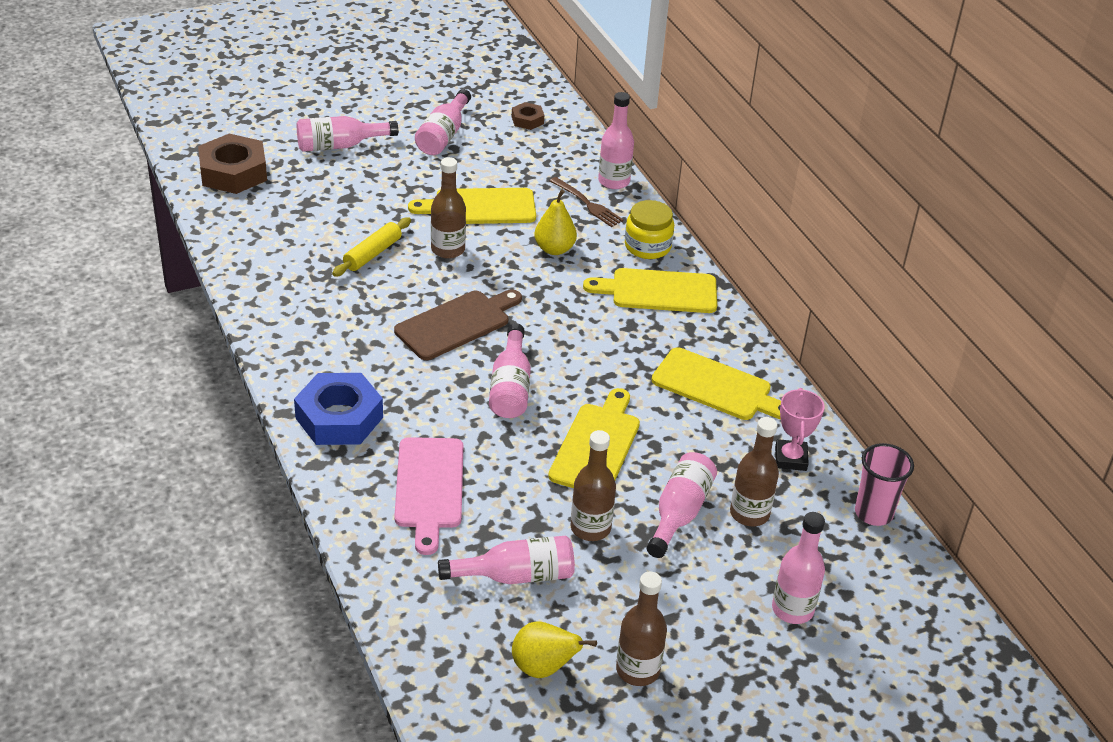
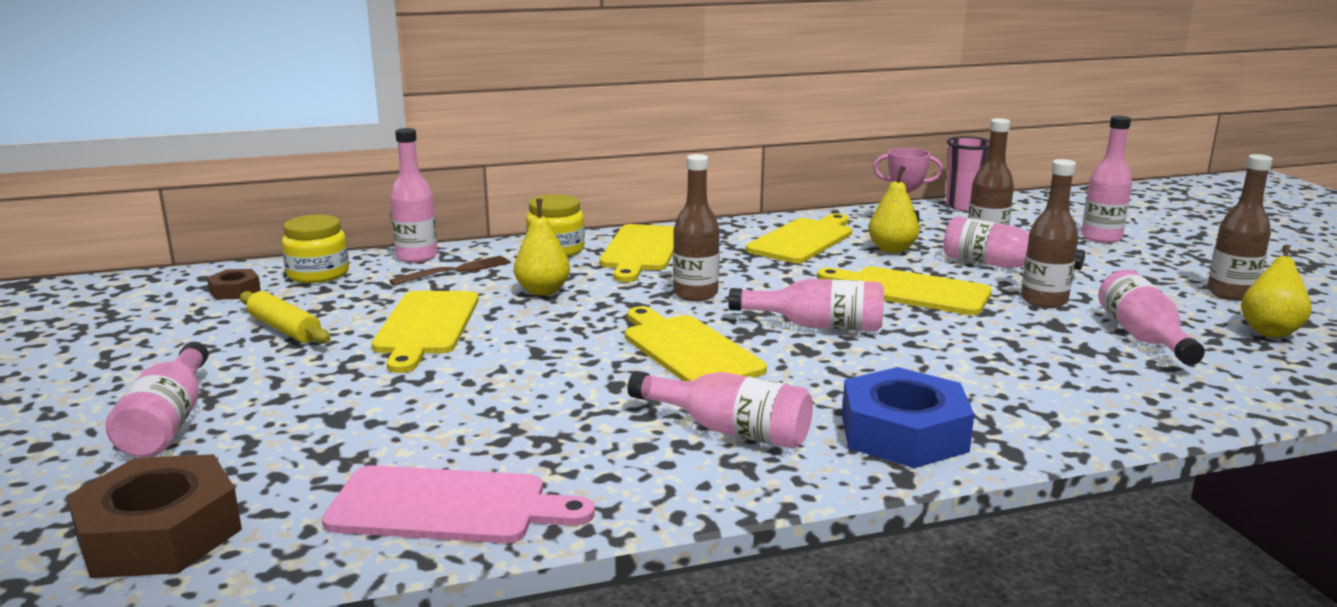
camera: 80 degrees left, 20 degrees down
yellow rolling pin [332,217,411,276] -> yellow rolling pin moved to [240,291,330,344]
brown cutting board [394,289,522,360] -> yellow cutting board [625,306,767,381]
pink cutting board [394,437,463,555] -> pink cutting board moved to [322,465,595,543]
pink bottle [415,89,471,155] -> pink bottle moved to [627,371,813,449]
brown bottle [431,157,466,259] -> brown bottle moved to [673,154,720,301]
none -> yellow jar [282,215,349,283]
none -> yellow pear [868,166,920,253]

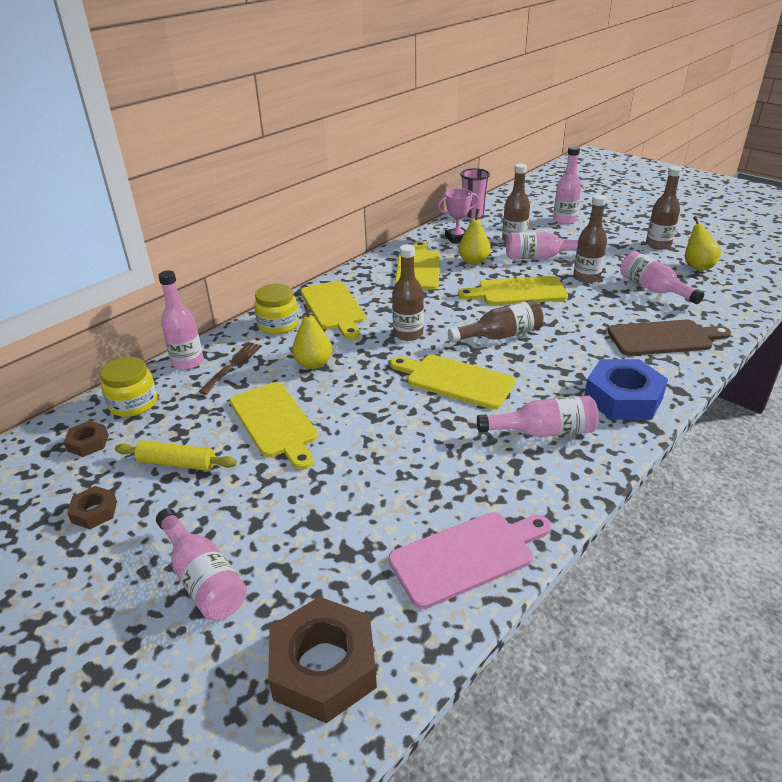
camera: 30 degrees left, 15 degrees up
pink bottle [728,279,884,331] -> brown bottle [448,300,543,343]
none -> brown nut [67,486,117,529]
none -> brown cutting board [607,320,731,356]

